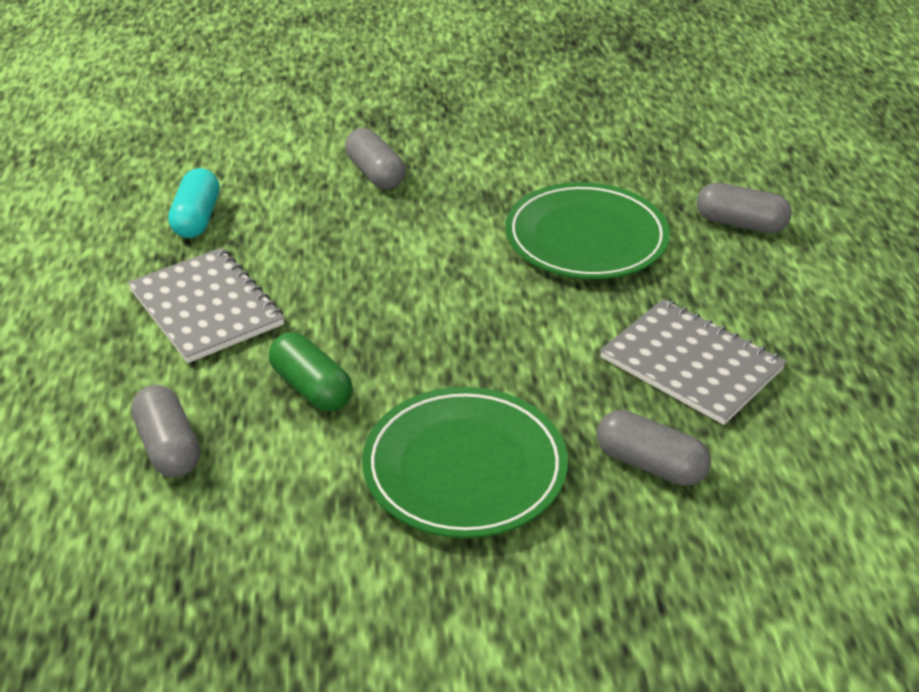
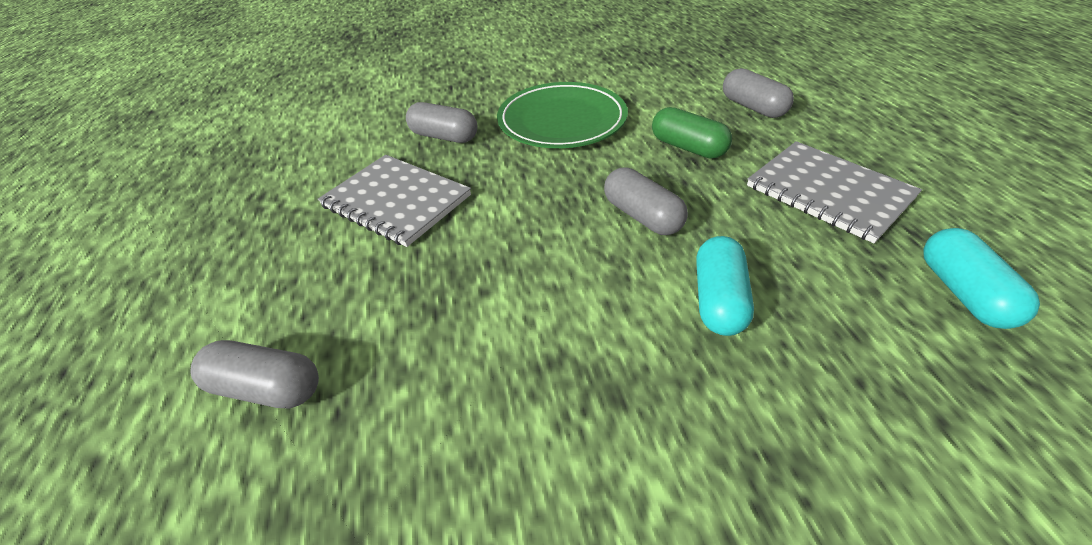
camera: 175 degrees right, 5 degrees up
grey capsule [345,128,405,189] -> grey capsule moved to [604,167,688,235]
green plate [505,182,670,279] -> none
none -> turquoise capsule [696,236,754,336]

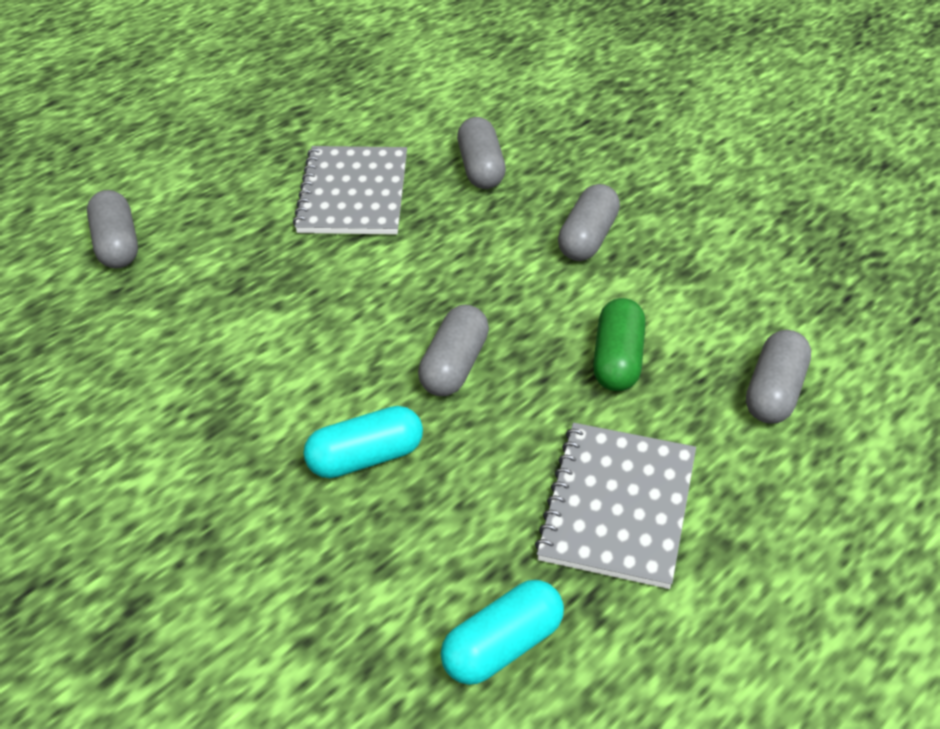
camera: 55 degrees right, 0 degrees up
green plate [497,82,628,148] -> grey capsule [558,184,620,261]

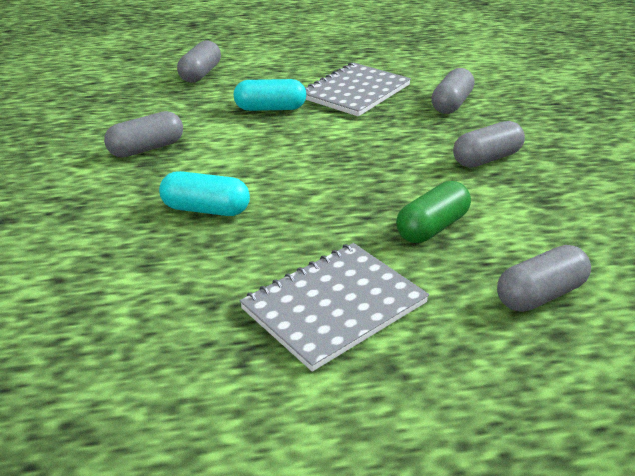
camera: 35 degrees right, 10 degrees down
grey capsule [418,305,489,396] -> grey capsule moved to [104,111,183,158]
turquoise capsule [440,580,564,685] -> turquoise capsule moved to [233,79,307,111]

